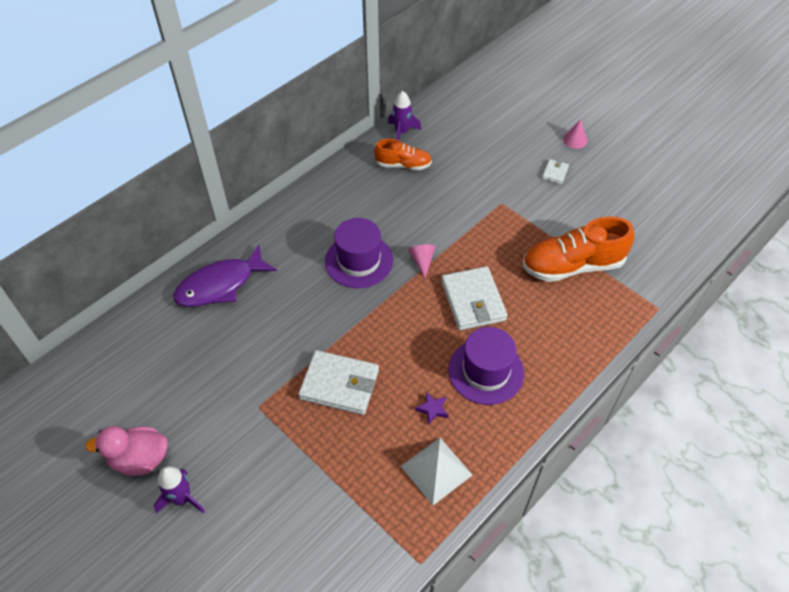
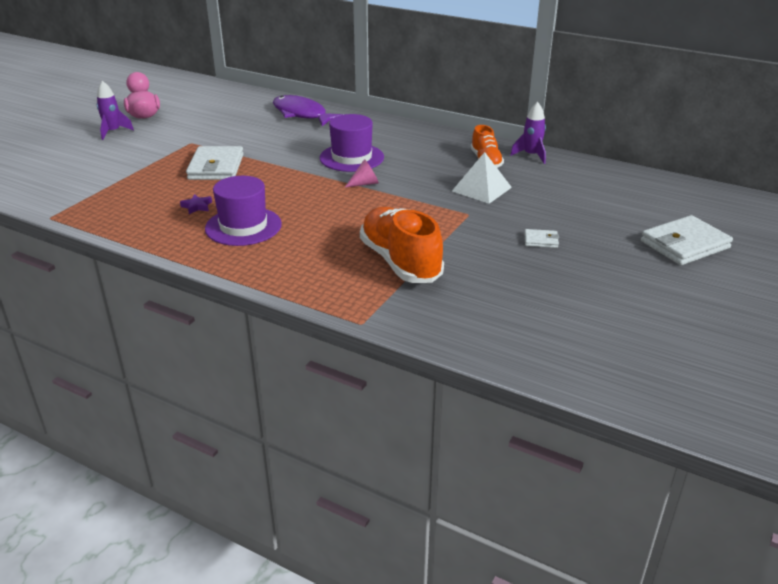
camera: 75 degrees right, 20 degrees down
white pyramid [401,438,473,505] -> white pyramid moved to [452,152,512,204]
white wallet [441,266,508,330] -> white wallet moved to [641,215,733,265]
pink cone [563,119,588,149] -> none

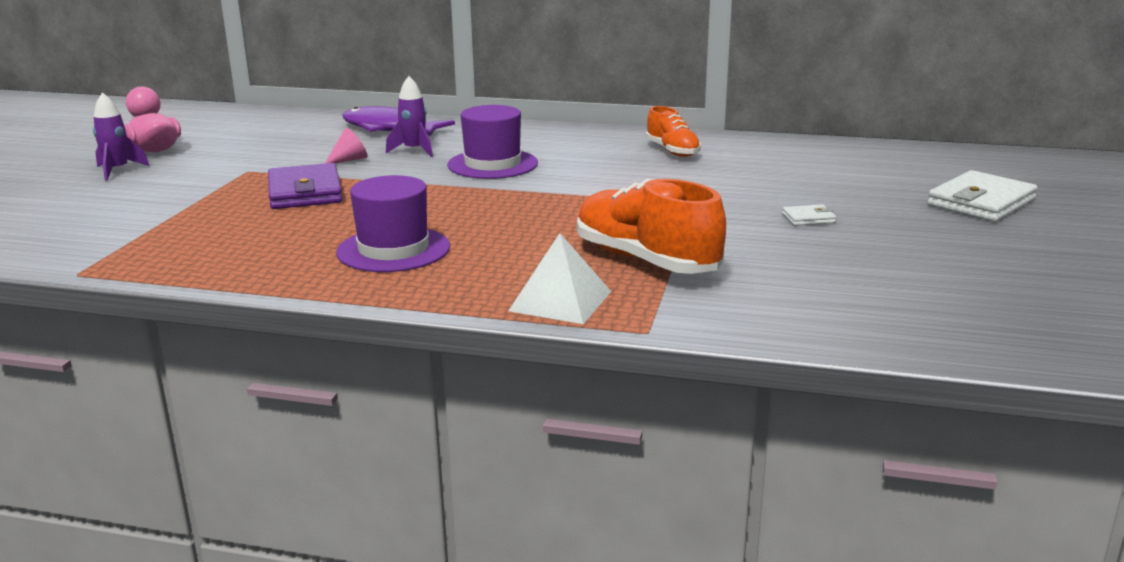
camera: 15 degrees left, 10 degrees down
purple star [180,194,212,214] -> none
white wallet [186,146,244,180] -> purple wallet [268,163,343,209]
pink cone [345,159,379,187] -> pink cone moved to [324,128,368,164]
white pyramid [452,152,512,204] -> white pyramid moved to [508,233,611,324]
purple rocket [510,102,546,164] -> purple rocket moved to [386,76,433,157]

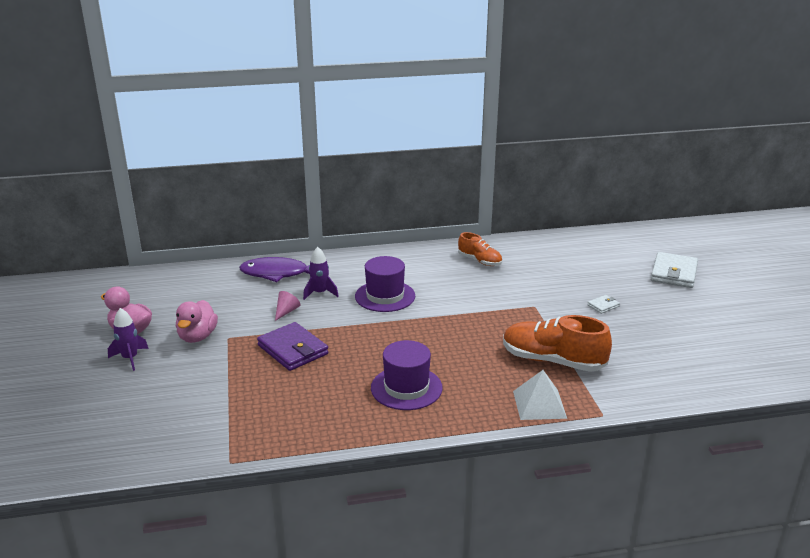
camera: 25 degrees left, 5 degrees up
none -> pink duck [176,300,218,343]

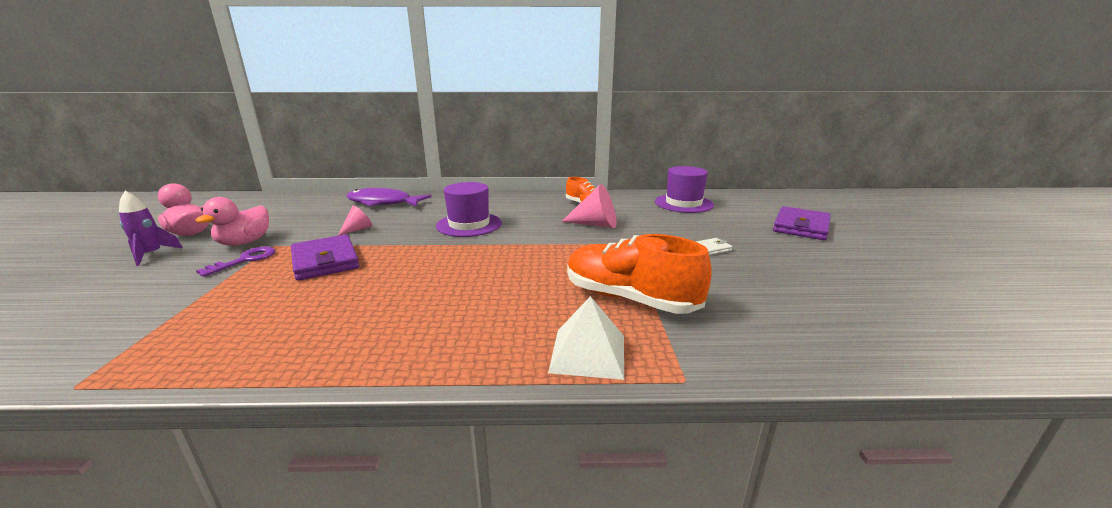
camera: 10 degrees right, 5 degrees down
purple rocket [303,247,339,300] -> none
purple hat [371,340,443,410] -> purple hat moved to [655,166,714,213]
white wallet [651,252,698,288] -> purple wallet [773,206,831,240]
none -> purple key [196,247,275,277]
none -> pink cone [561,184,616,228]

